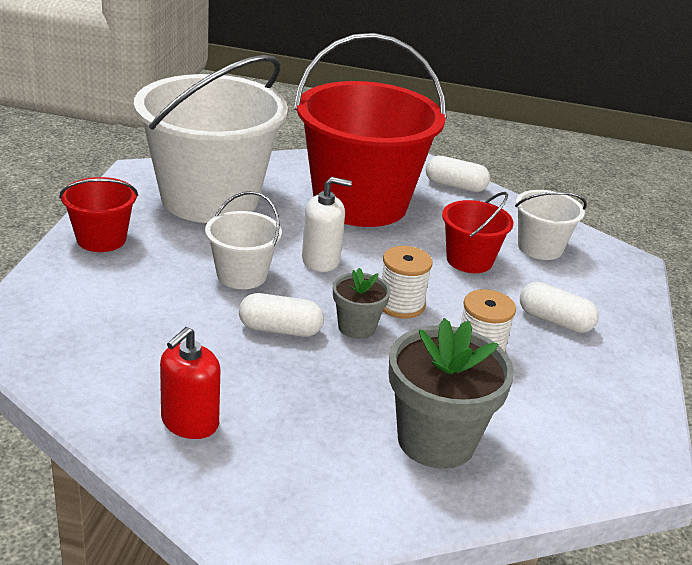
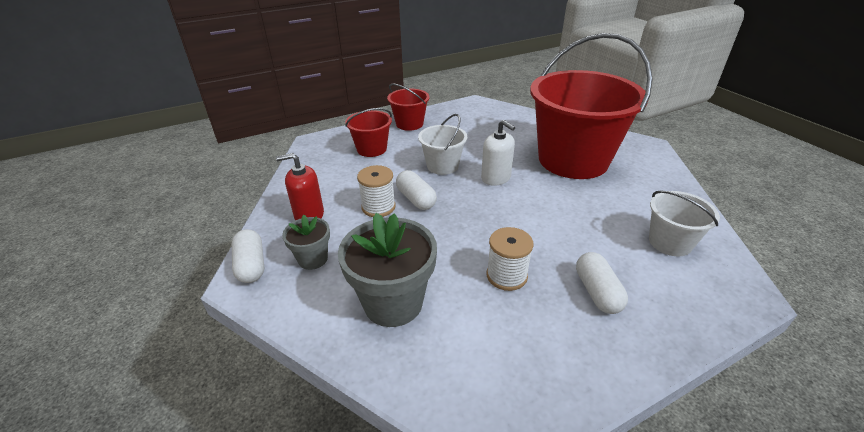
camera: 55 degrees right, 5 degrees up
white bucket [134,55,288,223] -> none
grey flower pot [333,268,390,339] -> grey flower pot moved to [282,215,330,270]
white spool [382,246,433,319] -> white spool moved to [357,165,396,217]
white capsule [426,156,490,192] -> white capsule moved to [232,229,264,283]
red bucket [442,192,514,273] -> red bucket moved to [345,108,392,157]

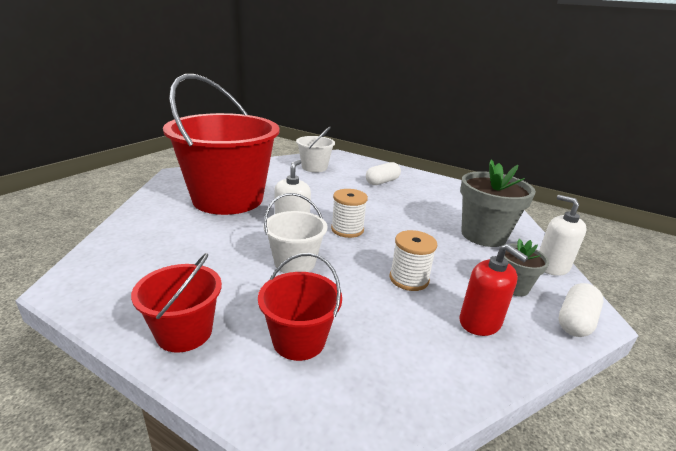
camera: 125 degrees left, 10 degrees down
white capsule [396,170,437,210] -> none
white spool [487,227,534,291] -> white spool moved to [331,189,368,238]
none -> white soap dispenser [539,195,587,276]

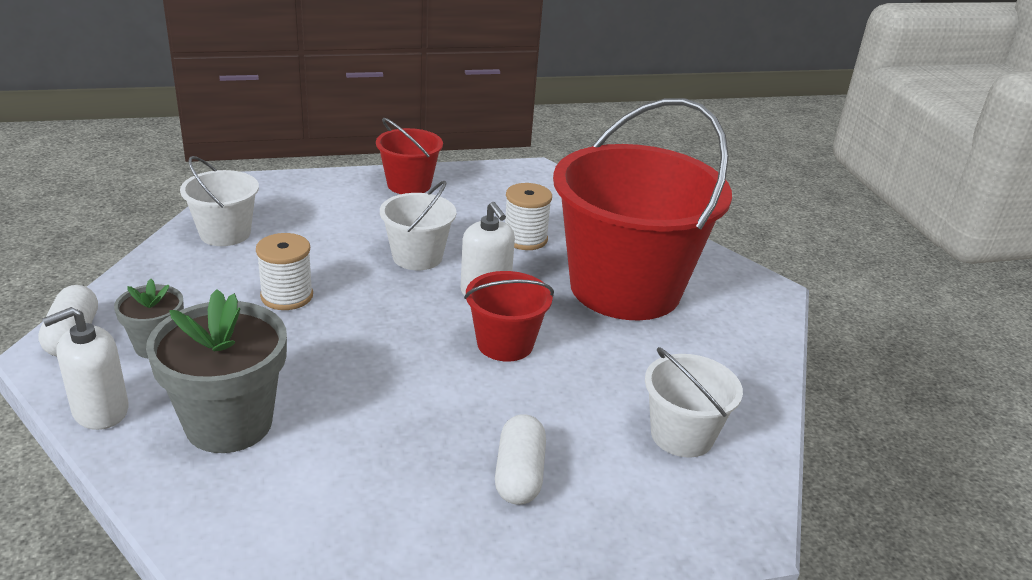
camera: 135 degrees right, 5 degrees up
red bucket [258,253,342,361] -> red bucket moved to [464,271,554,362]
white spool [331,189,368,238] -> white spool moved to [505,183,552,250]
red soap dispenser [459,244,528,336] -> none
white soap dispenser [539,195,587,276] -> white soap dispenser turned 135 degrees clockwise [42,307,129,430]
none -> white bucket [180,156,259,246]

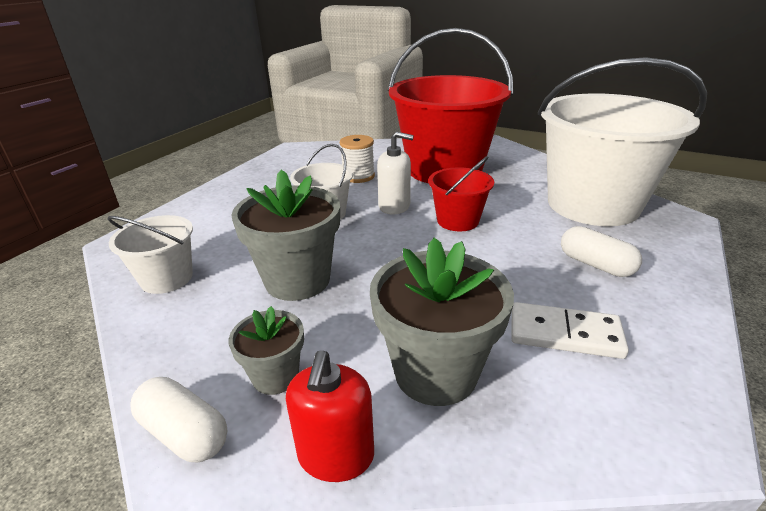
camera: 45 degrees left, 0 degrees up
white soap dispenser [42,307,129,430] -> red soap dispenser [286,351,374,482]
white spool [256,233,313,310] -> grey flower pot [231,170,340,301]
red bucket [376,118,443,194] -> none
white bucket [645,347,743,458] -> white bucket [538,57,707,226], size x2.19
none -> white domino [511,302,629,359]

